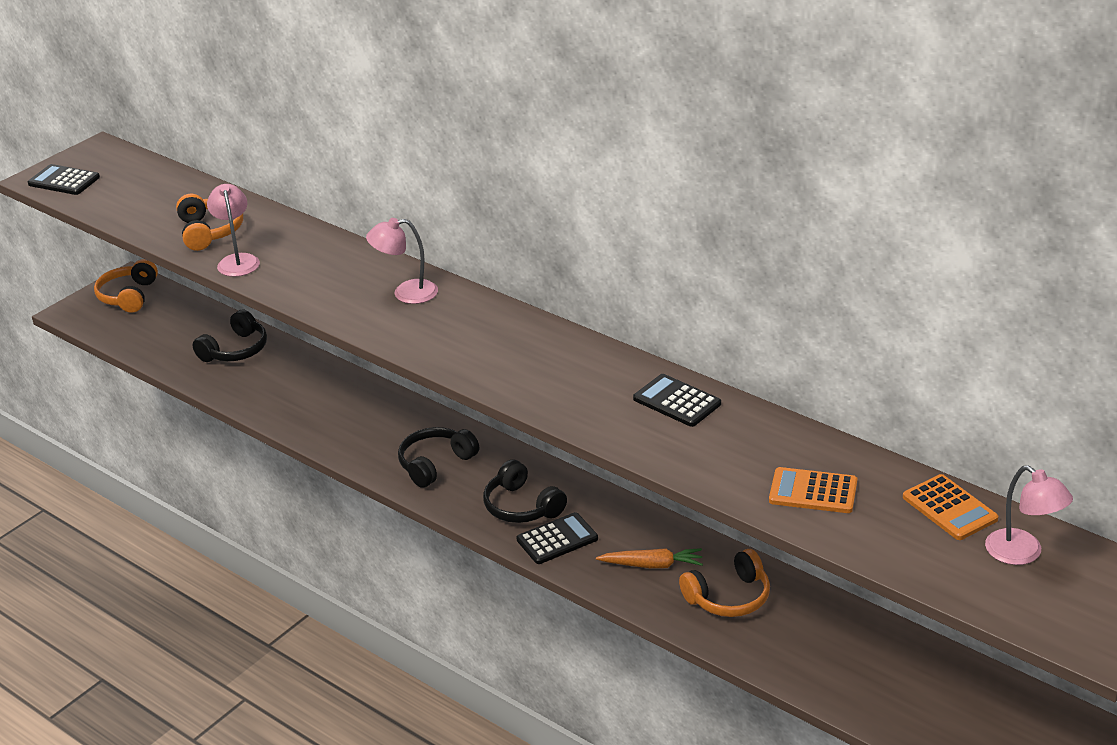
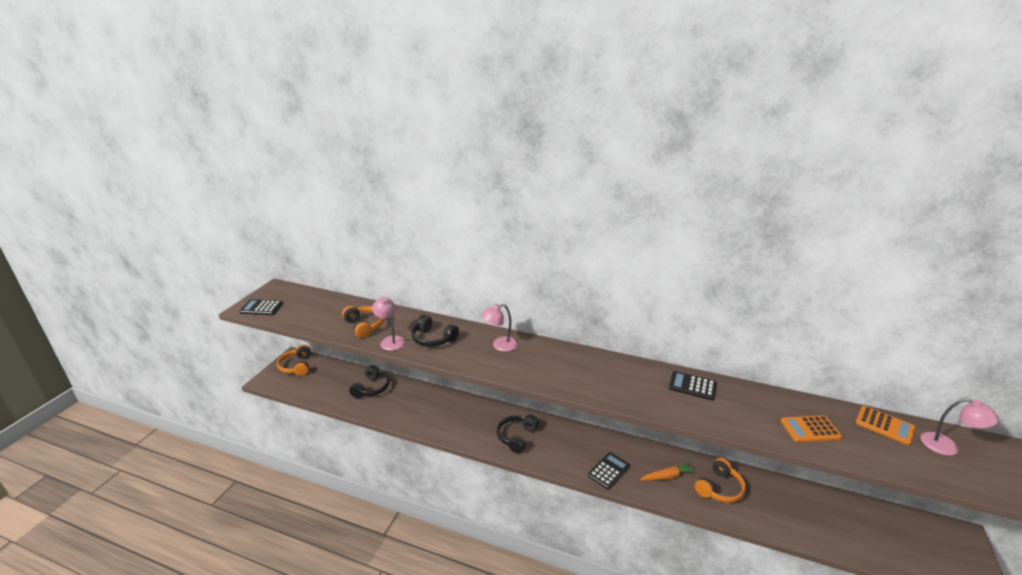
camera: 20 degrees left, 5 degrees down
black headphones [483,459,567,523] -> black headphones moved to [411,315,459,347]

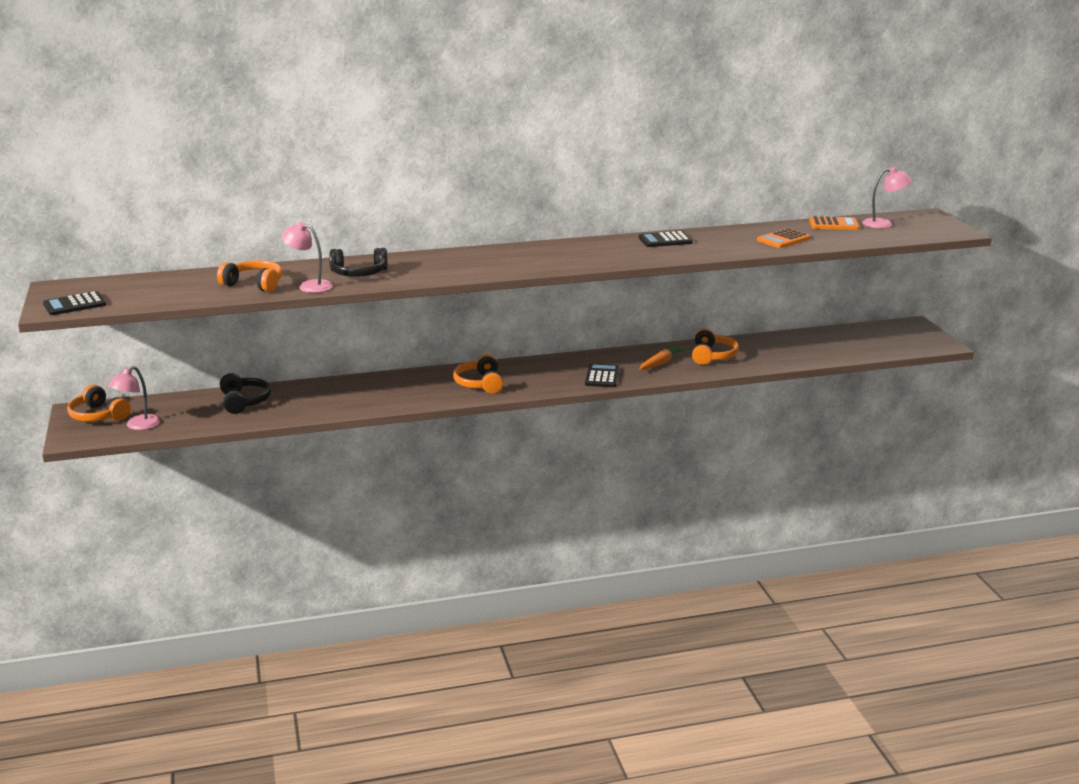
camera: 35 degrees left, 5 degrees down
pink lamp [481,304,518,352] -> pink lamp moved to [108,366,160,430]
black headphones [497,415,539,453] -> orange headphones [453,354,503,394]

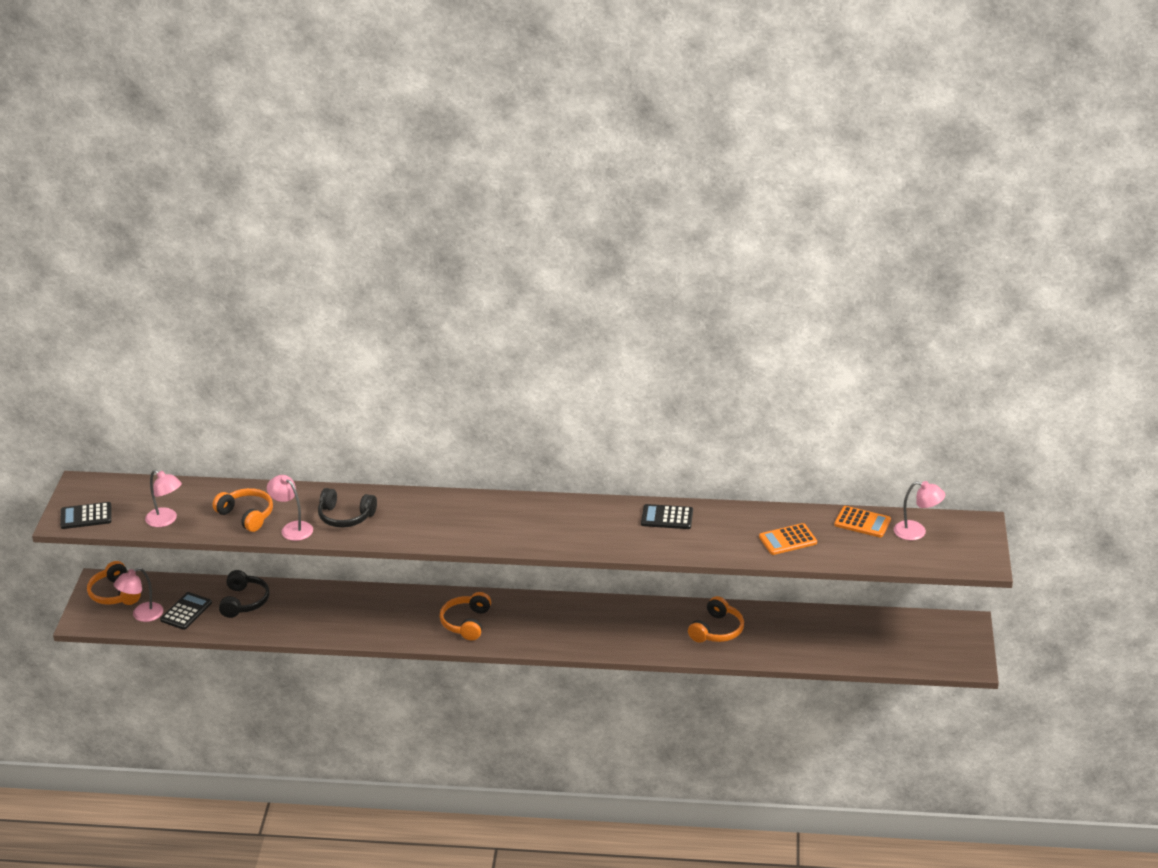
camera: 20 degrees right, 10 degrees up
black calculator [585,363,620,387] -> black calculator moved to [160,592,212,630]
orange carrot [639,346,685,370] -> none
none -> pink lamp [145,470,182,527]

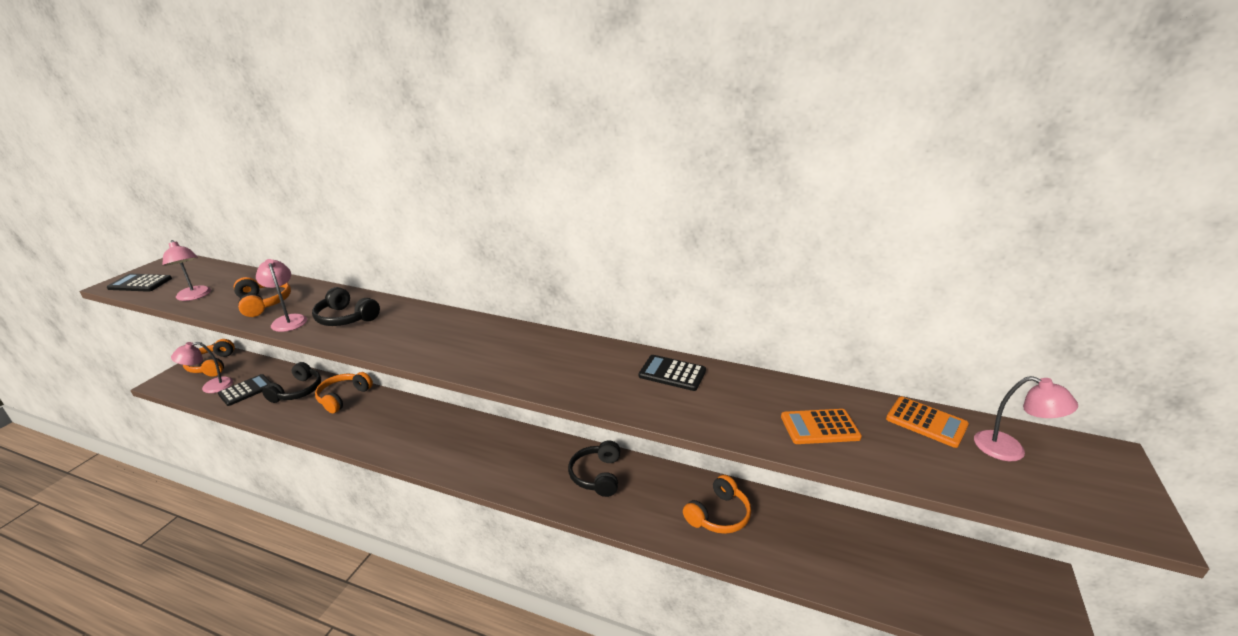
camera: 15 degrees right, 5 degrees down
orange headphones [439,592,491,640] -> orange headphones moved to [315,372,373,413]
none -> black headphones [568,440,620,497]

